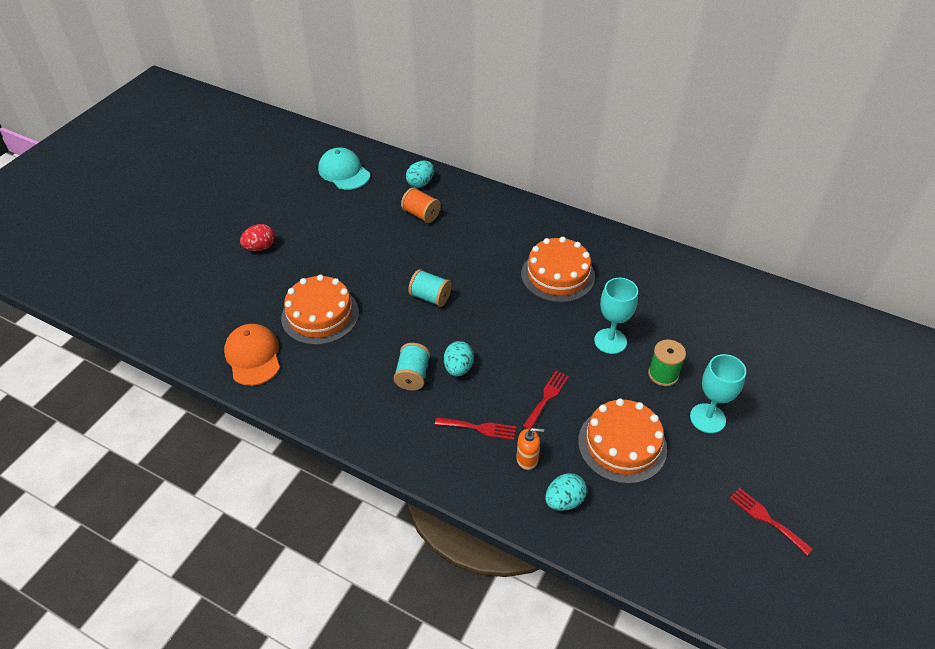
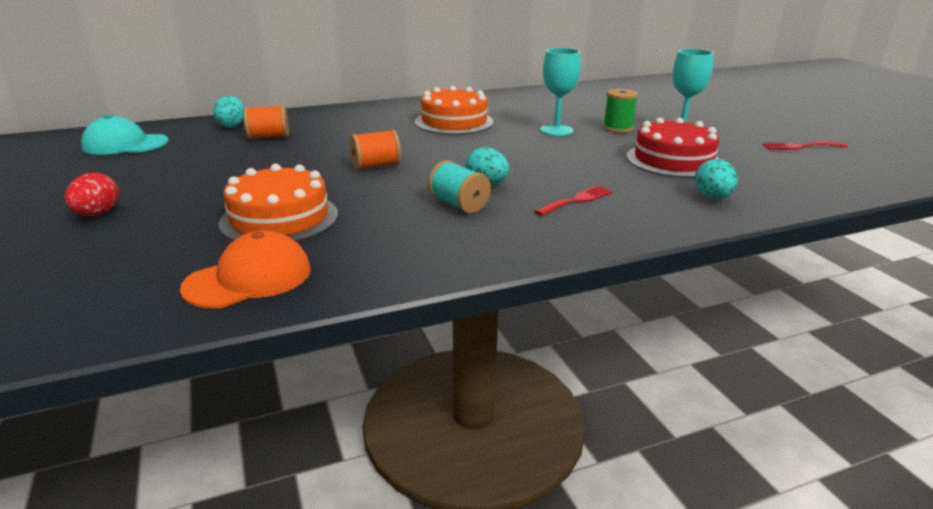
camera: 50 degrees left, 20 degrees down
orange cap [224,324,280,386] -> orange cap turned 120 degrees clockwise [180,230,311,309]
turquoise spool [408,269,452,307] -> orange spool [350,129,401,170]
orange soap dispenser [516,428,544,470] -> none
red fork [523,371,569,429] -> none
orange cake [578,399,667,484] -> red cake [626,117,719,178]

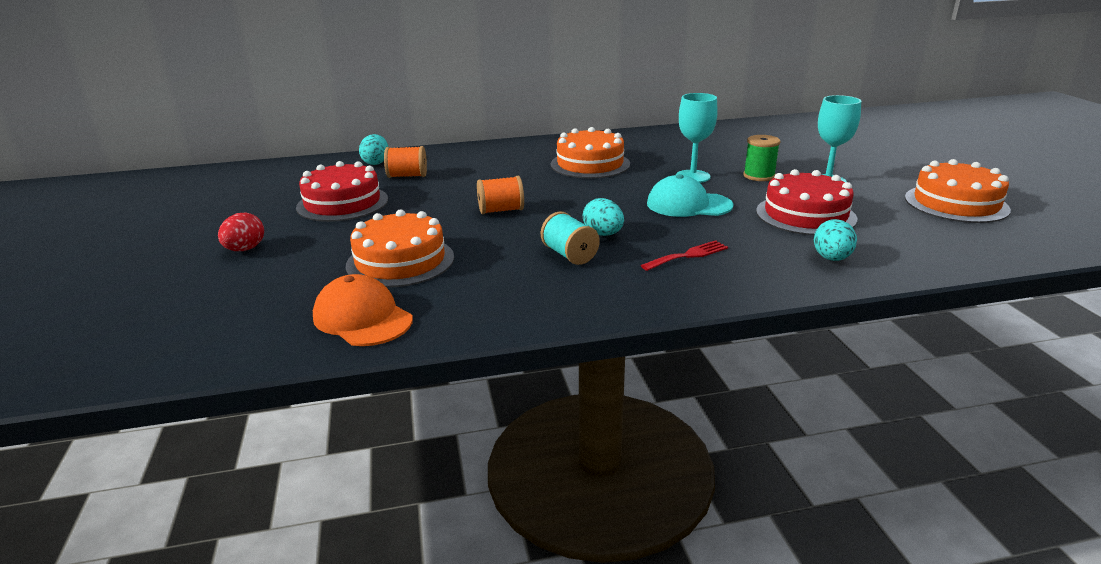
camera: 10 degrees right, 0 degrees up
turquoise cap [81,115,169,155] -> turquoise cap moved to [647,174,733,217]
orange cap [180,230,311,309] -> orange cap turned 105 degrees counterclockwise [313,274,413,346]
red fork [762,142,848,150] -> orange cake [905,159,1011,223]
none -> red cake [296,161,388,222]

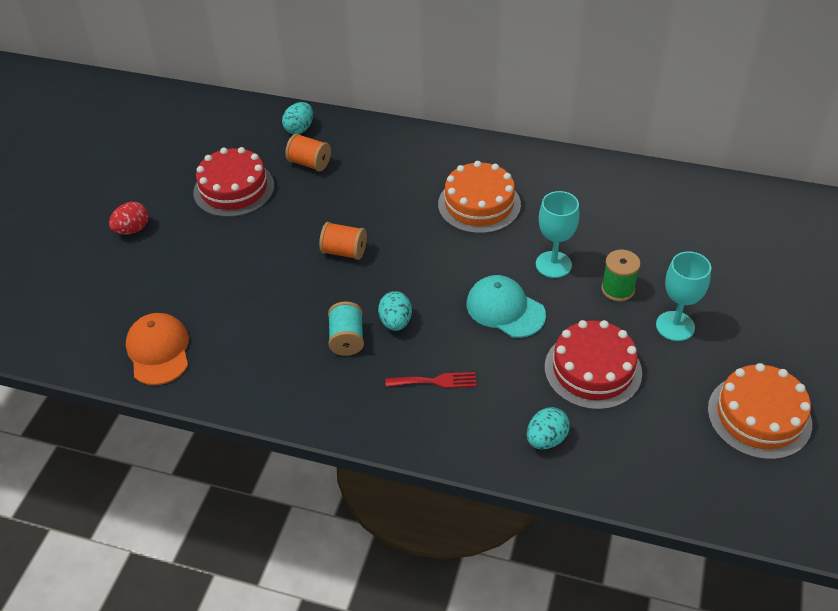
camera: 30 degrees right, 20 degrees up
orange cake [346,209,454,287] -> none

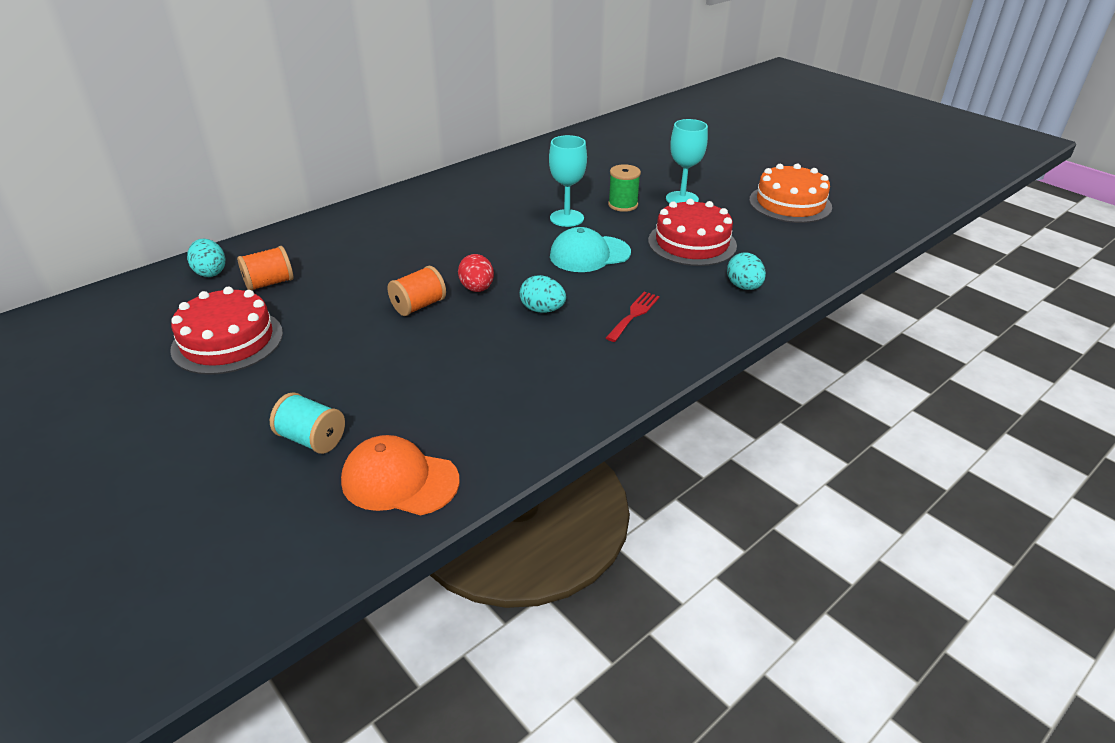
camera: 60 degrees left, 10 degrees down
red egg [109,202,149,235] -> red egg moved to [458,254,494,292]
turquoise spool [328,301,364,356] -> turquoise spool moved to [270,392,345,454]
orange cake [438,161,521,234] -> none

